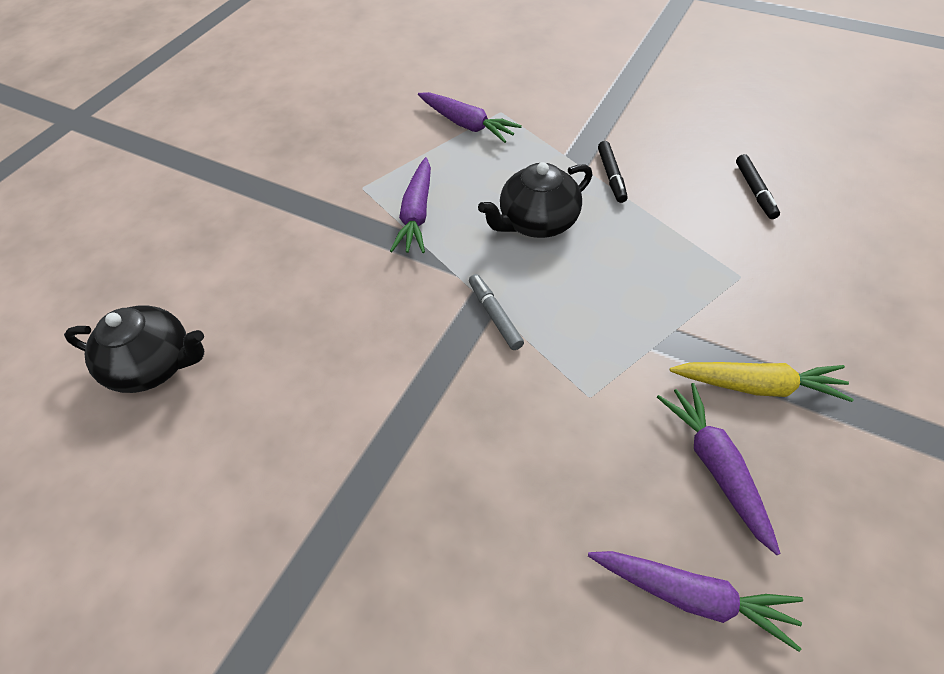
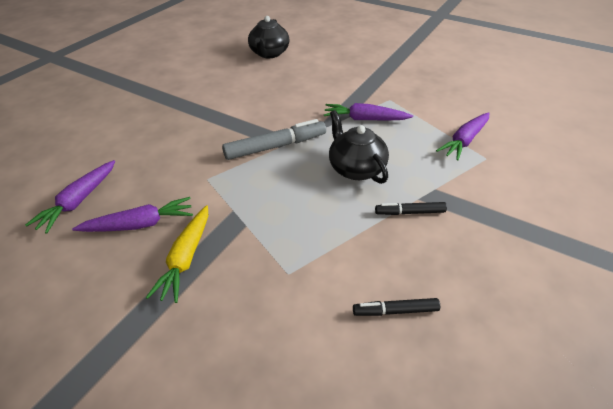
camera: 90 degrees right, 10 degrees down
grey marker [469,274,524,350] -> grey marker [222,119,326,160], size x1.78

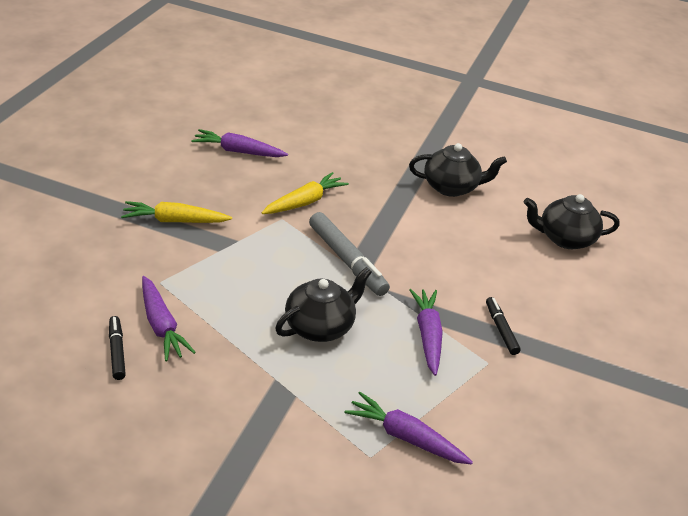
camera: 75 degrees right, 5 degrees down
purple carrot [72,197,193,232] -> purple carrot moved to [142,276,196,361]
black marker [375,202,447,215] -> black marker moved to [486,297,521,355]
none -> yellow carrot [262,172,349,214]
none -> black teapot [409,143,507,197]

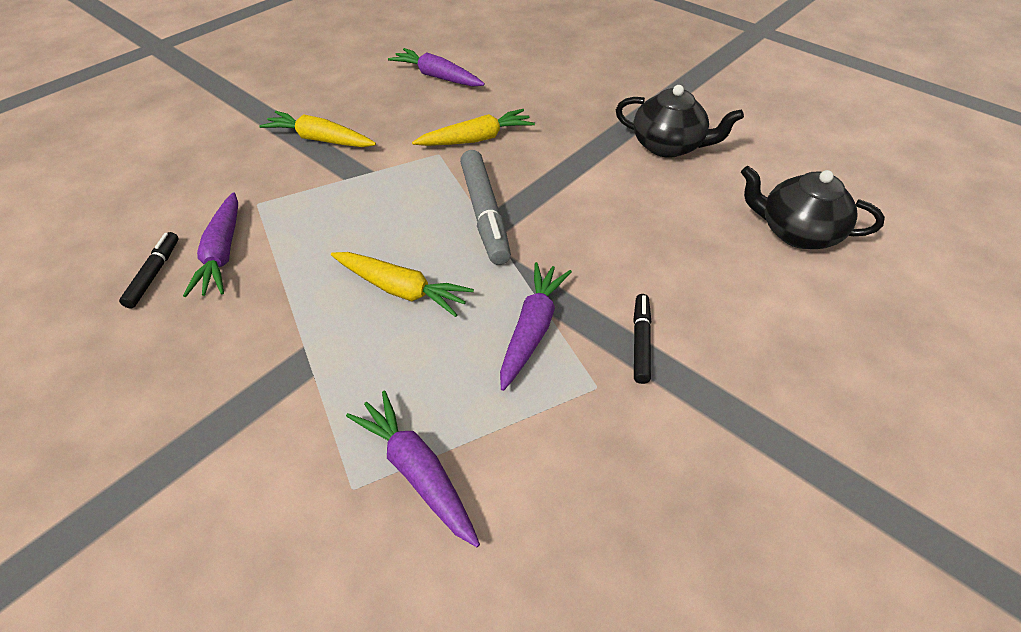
camera: 25 degrees right, 10 degrees up
black teapot [275,267,372,342] -> yellow carrot [331,252,474,317]

